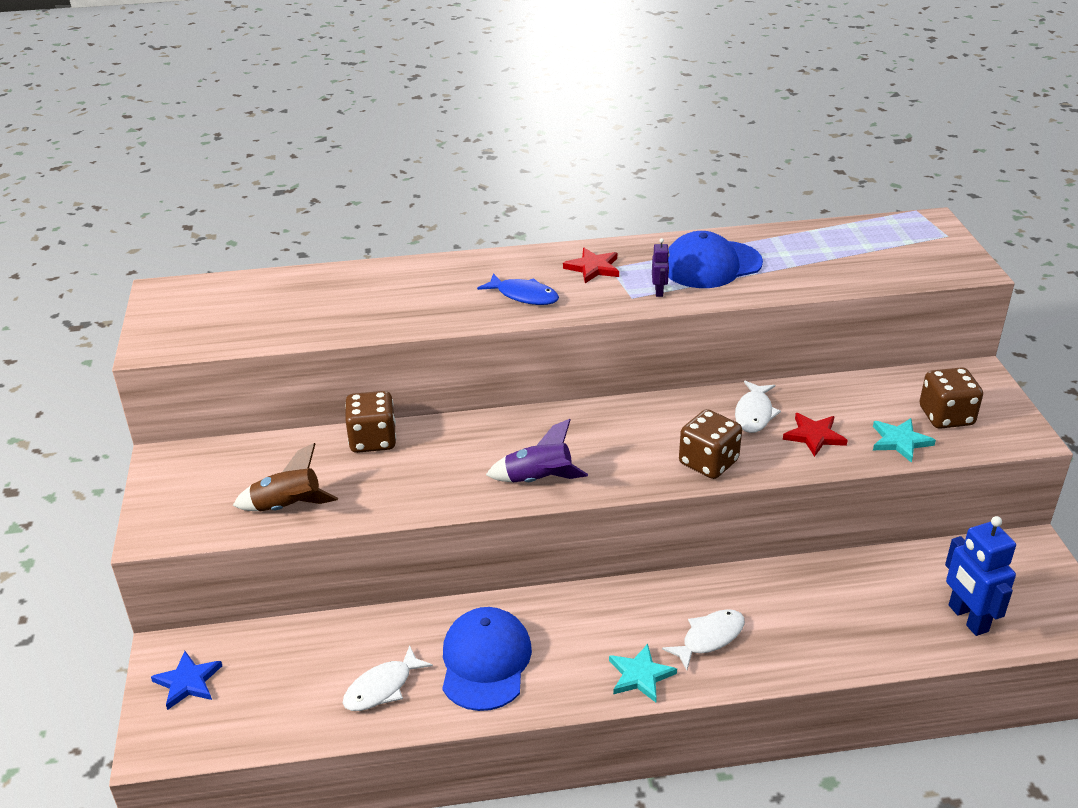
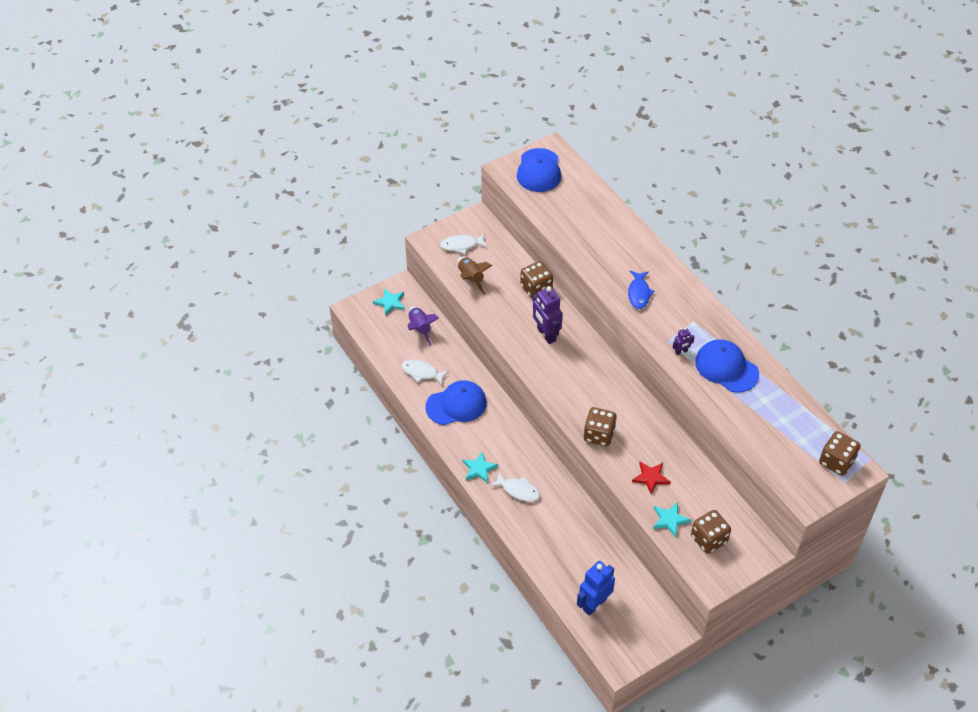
camera: 65 degrees right, 15 degrees up
blue star [151,651,222,710] -> turquoise star [373,288,405,316]
purple rocket [486,419,588,483] -> purple rocket moved to [408,306,439,346]
red star [563,248,619,283] -> none
white fish [735,381,781,433] -> white fish moved to [440,234,488,254]
none -> blue cap [517,148,561,192]
none -> purple robot [533,286,563,344]
none -> brown dice [819,431,861,476]

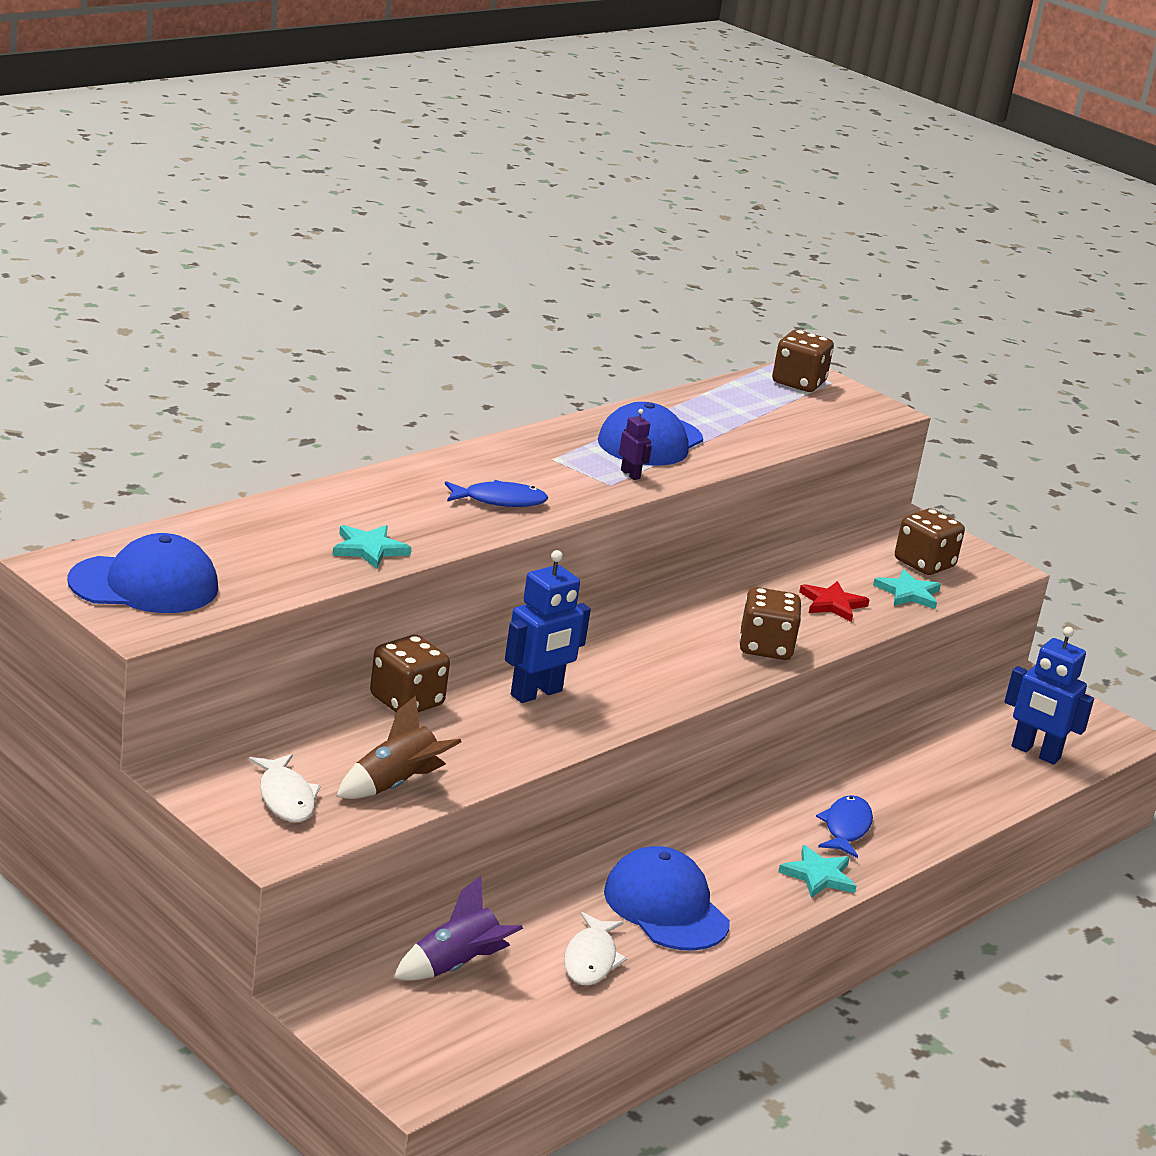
camera: 105 degrees left, 25 degrees down
turquoise star [373,288,405,316] -> turquoise star moved to [332,525,411,569]
white fish [490,472,540,502] -> blue fish [816,795,873,858]
purple robot [533,286,563,344] -> blue robot [505,550,591,703]

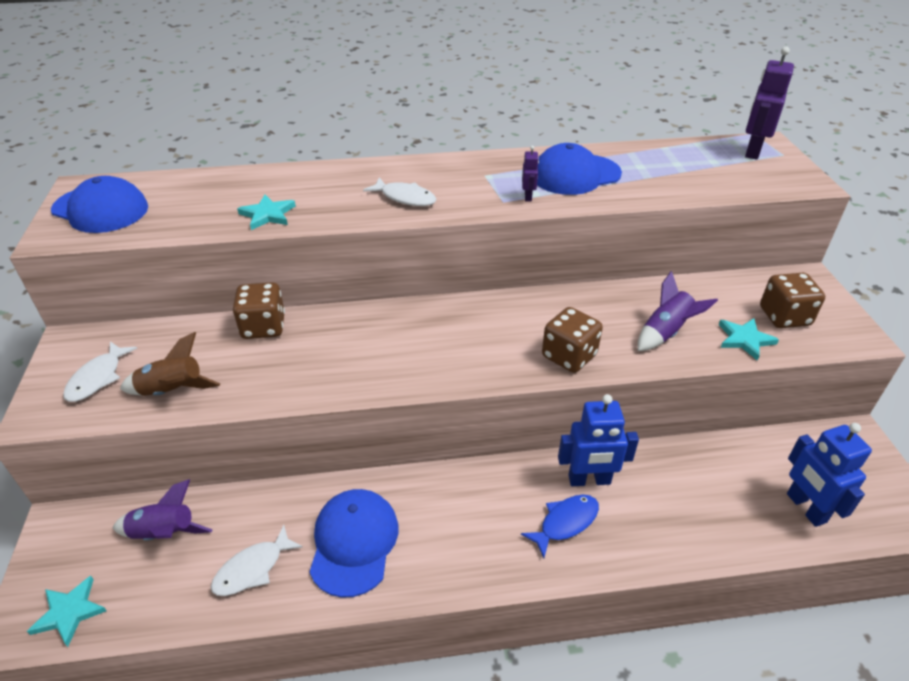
camera: 40 degrees right, 15 degrees up
blue fish [445,480,548,507] -> white fish [363,177,436,206]
blue robot [505,550,591,703] -> blue robot moved to [558,394,639,486]
brown dice [772,330,834,392] -> purple robot [745,46,794,160]
turquoise star [778,845,857,898] -> turquoise star moved to [27,576,107,647]
red star [799,581,870,622] -> purple rocket [638,271,718,351]

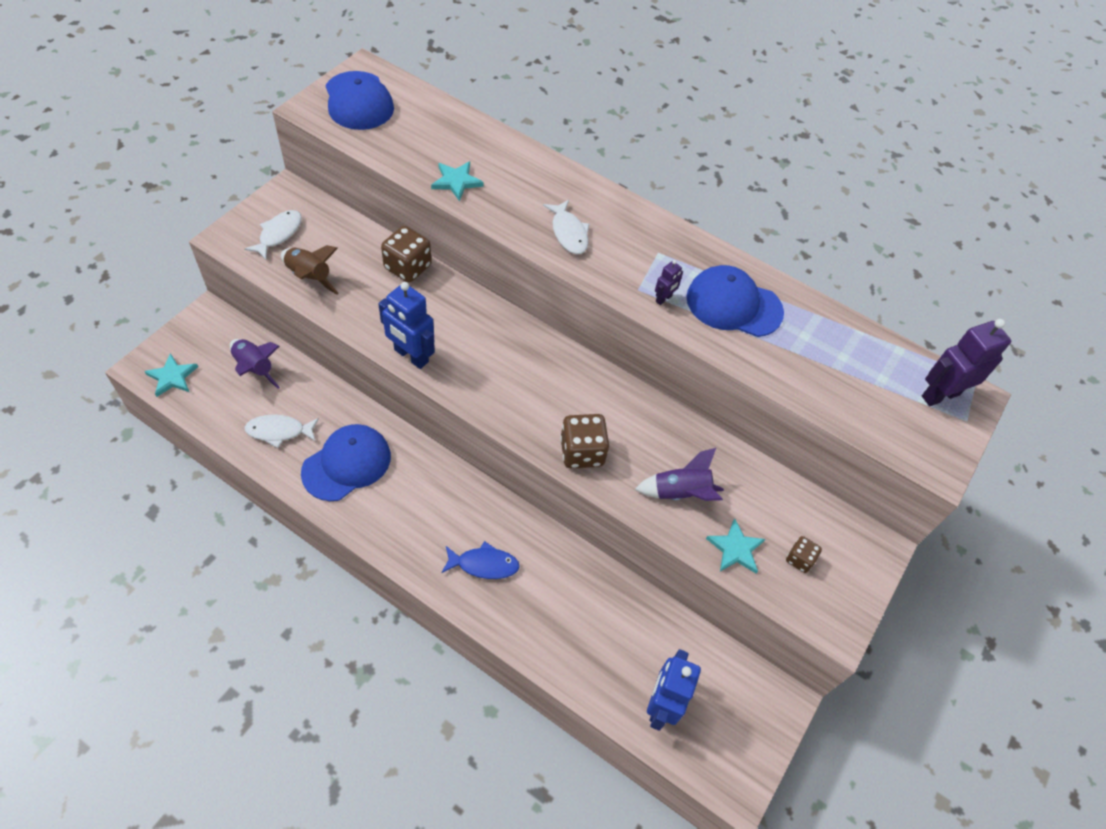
camera: 35 degrees right, 15 degrees up
white fish [63,341,137,402] -> white fish turned 150 degrees clockwise [244,210,302,260]
blue robot [558,394,639,486] -> blue robot moved to [378,282,435,369]
brown dice [760,273,825,328] -> brown dice [786,536,822,573], size x0.56

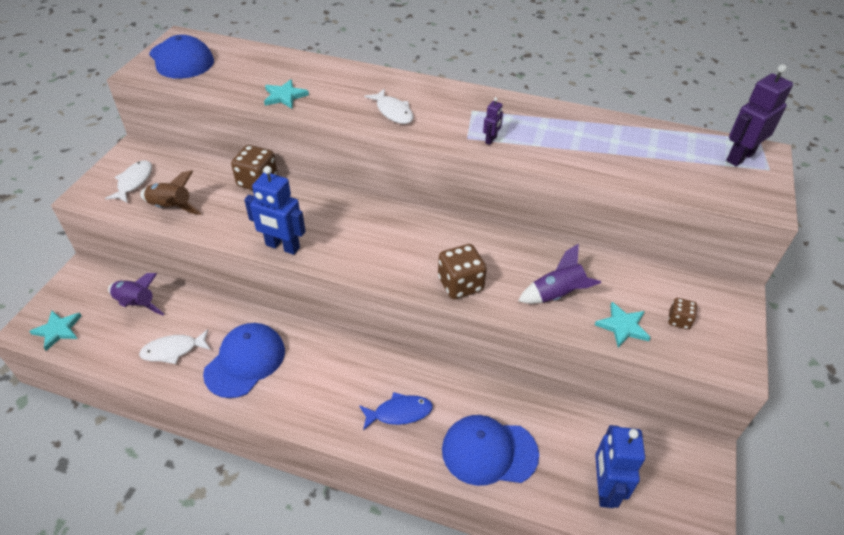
camera: 10 degrees left, 10 degrees down
blue cap [686,265,784,337] -> blue cap moved to [442,415,539,486]

